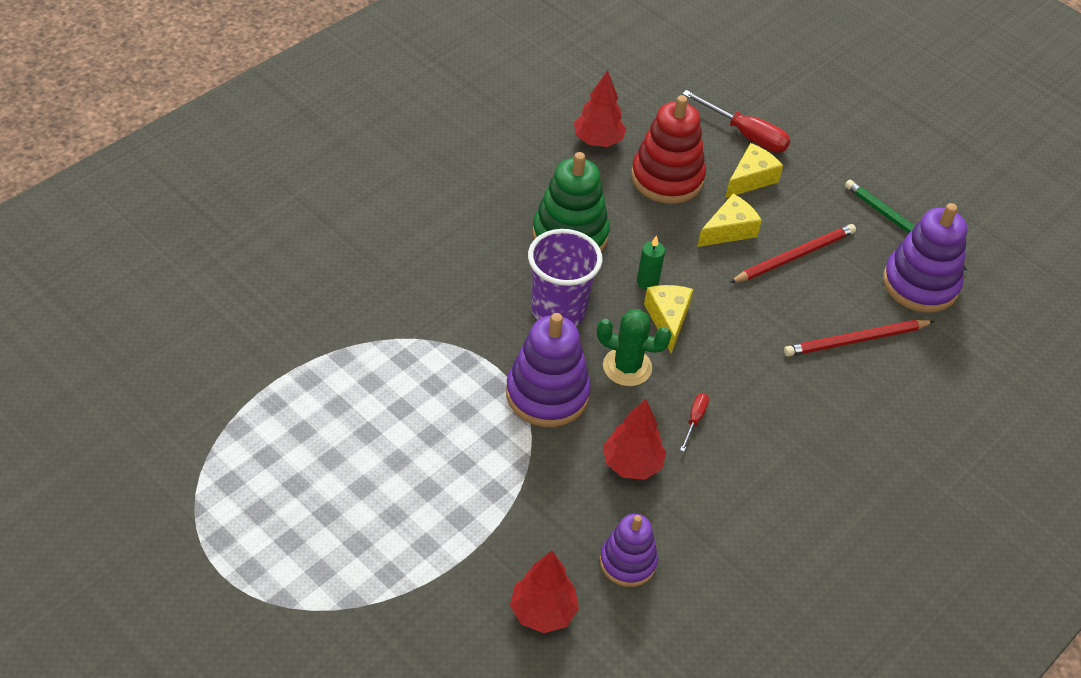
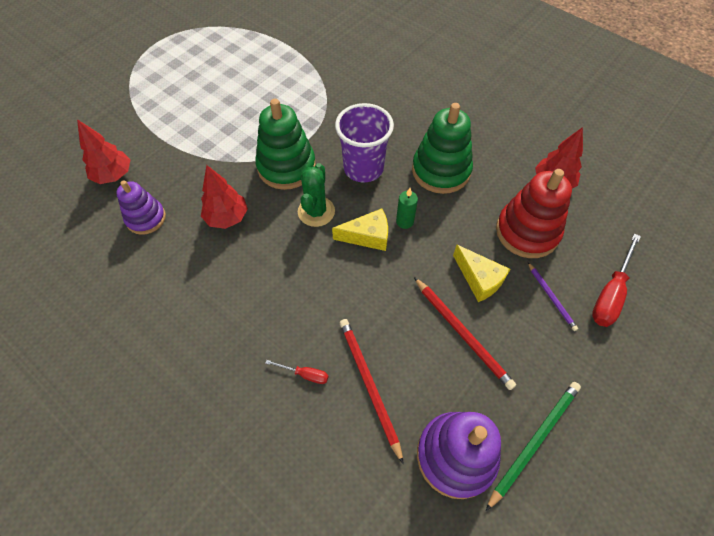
camera: 90 degrees right, 10 degrees up
purple stacking toy [506,313,591,427] -> green stacking toy [255,99,316,190]
red screwdriver [680,393,709,452] -> red screwdriver moved to [265,360,329,384]
yellow cheese [725,143,783,198] -> purple pencil [528,262,578,331]

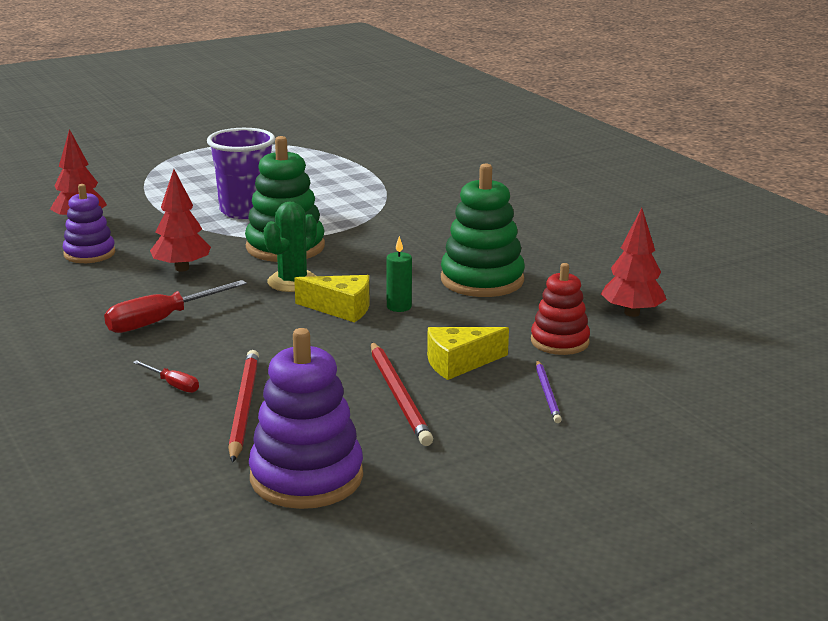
camera: 20 degrees right, 35 degrees down
purple cup [335,103,394,183] -> purple cup moved to [207,128,275,219]
yellow cheese [453,245,510,302] -> yellow cheese turned 90 degrees clockwise [427,327,509,380]
green pencil [486,382,581,511] -> none
red stacking toy [496,169,572,258] -> red stacking toy [531,263,590,355], size x0.63
red screwdriver [592,233,641,327] -> red screwdriver moved to [104,280,247,333]

